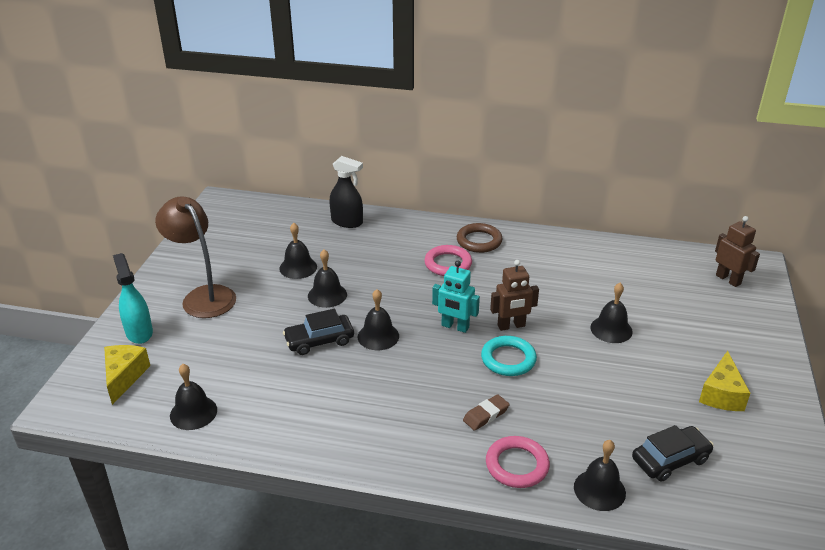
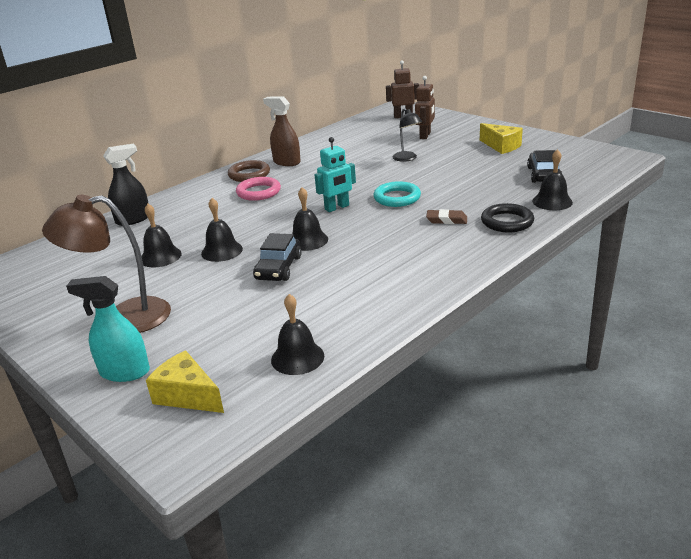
camera: 55 degrees left, 5 degrees down
brown eraser [463,394,510,431] -> brown eraser turned 75 degrees counterclockwise [426,209,467,224]
pink ring [486,436,550,488] -> black ring [481,203,534,232]
brown robot [490,260,539,331] -> brown robot moved to [415,76,435,139]
black bell [590,283,633,343] -> black lamp [393,108,422,162]
none -> brown spray bottle [263,96,301,166]

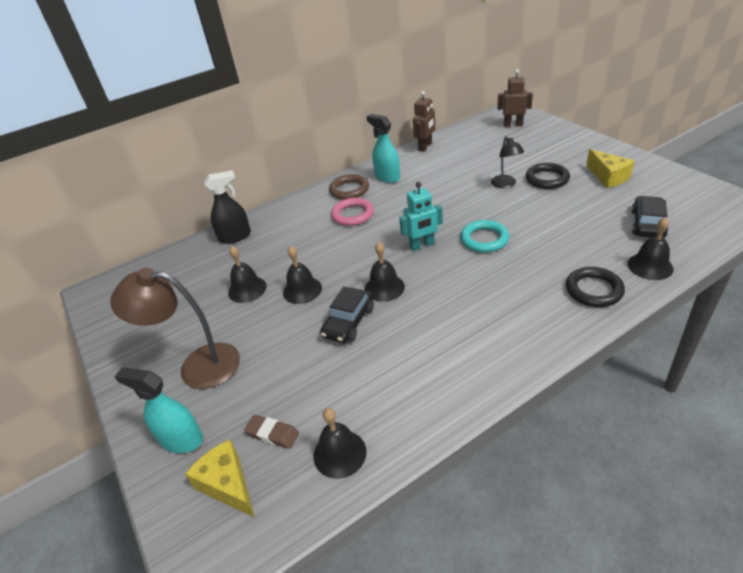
camera: 15 degrees right, 10 degrees up
brown spray bottle [263,96,301,166] -> turquoise spray bottle [367,114,400,183]
brown robot [415,76,435,139] -> brown robot moved to [413,91,435,151]
brown eraser [426,209,467,224] -> brown eraser moved to [244,415,299,449]
none -> black ring [526,163,570,189]

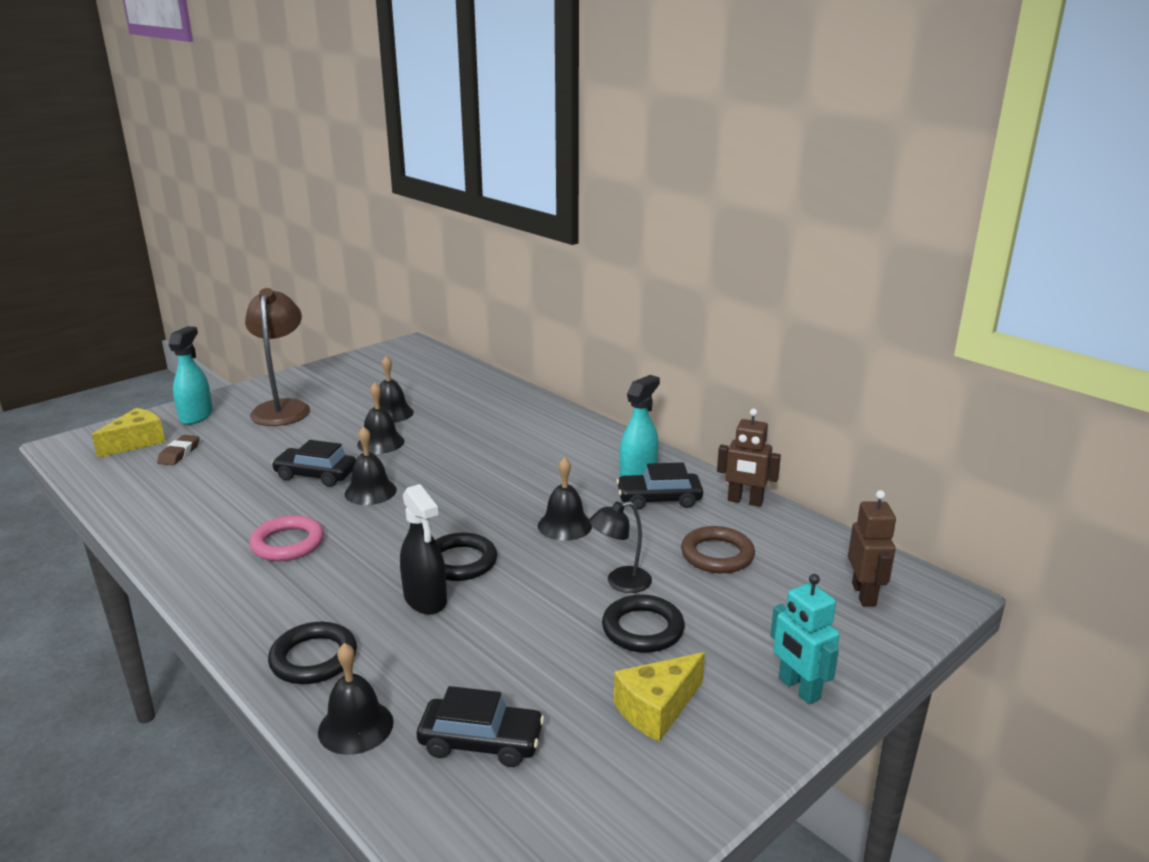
camera: 75 degrees right, 15 degrees down
black spray bottle [204,170,251,244] -> black spray bottle moved to [400,484,447,615]
black bell [313,408,367,479] -> black bell moved to [538,457,592,541]
brown ring [329,174,369,200] -> brown ring moved to [681,526,755,573]
pink ring [331,198,374,226] -> pink ring moved to [249,515,324,561]
turquoise robot [399,182,443,251] -> turquoise robot moved to [770,574,840,704]
turquoise ring [460,220,509,253] -> black ring [435,533,497,581]
none -> black car [616,462,703,510]

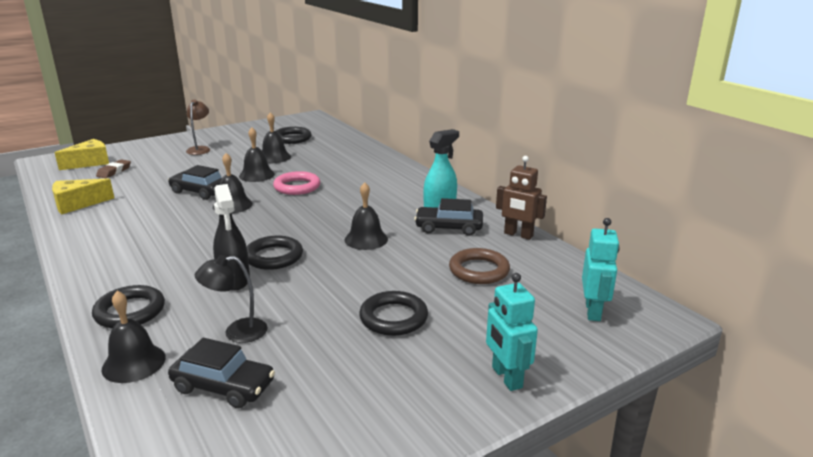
camera: 10 degrees right, 0 degrees up
turquoise spray bottle [168,326,213,425] -> none
brown lamp [245,288,310,426] -> brown lamp [186,99,210,155], size x0.56
pink ring [249,515,324,561] -> pink ring moved to [273,171,320,195]
black lamp [589,501,652,593] -> black lamp moved to [195,255,268,343]
yellow cheese [614,652,705,742] -> yellow cheese moved to [52,178,114,214]
brown robot [848,490,896,606] -> turquoise robot [582,218,620,321]
none -> black ring [276,127,312,144]

